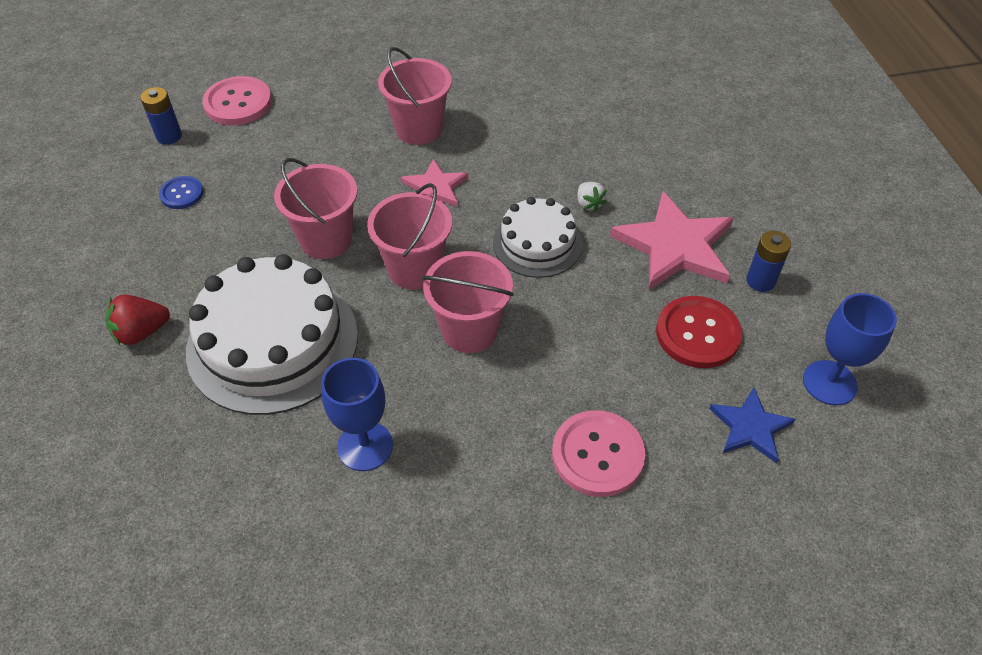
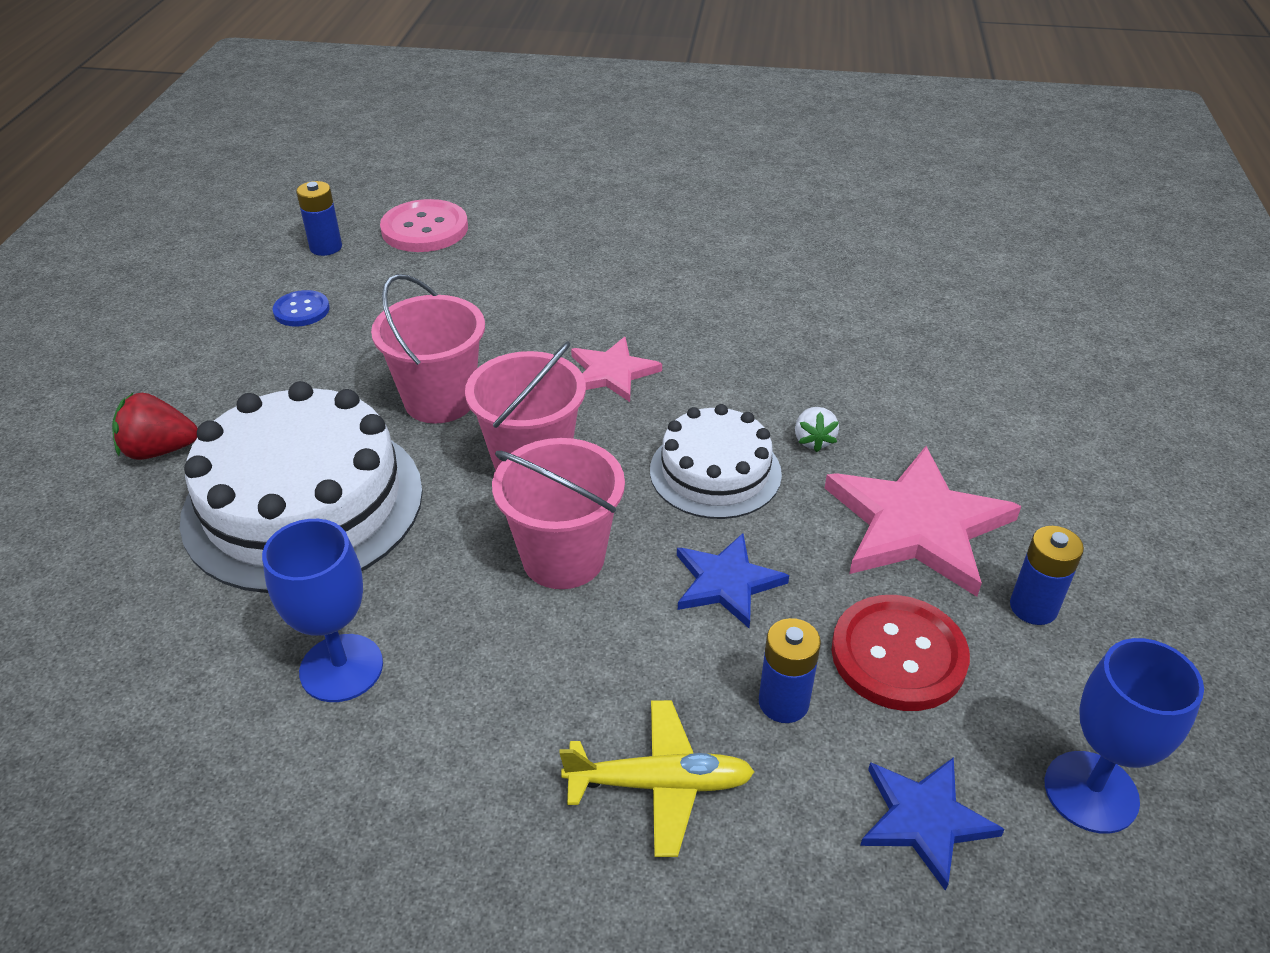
camera: 20 degrees right, 10 degrees down
pink bucket [378,47,452,145] -> none
pink button [552,410,645,497] -> yellow plane [560,700,755,857]
none -> blue star [677,533,789,628]
none -> blue battery [759,618,821,723]

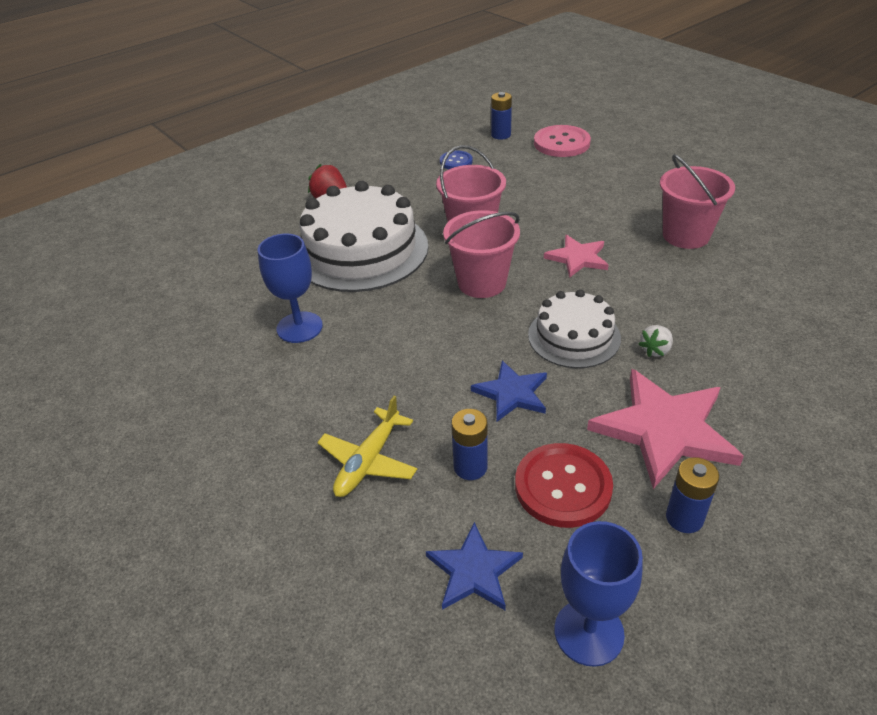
camera: 45 degrees right, 0 degrees up
pink bucket [492,438,625,589] -> pink bucket moved to [660,154,735,249]
yellow plane [560,700,755,857] -> yellow plane turned 75 degrees clockwise [317,396,417,497]

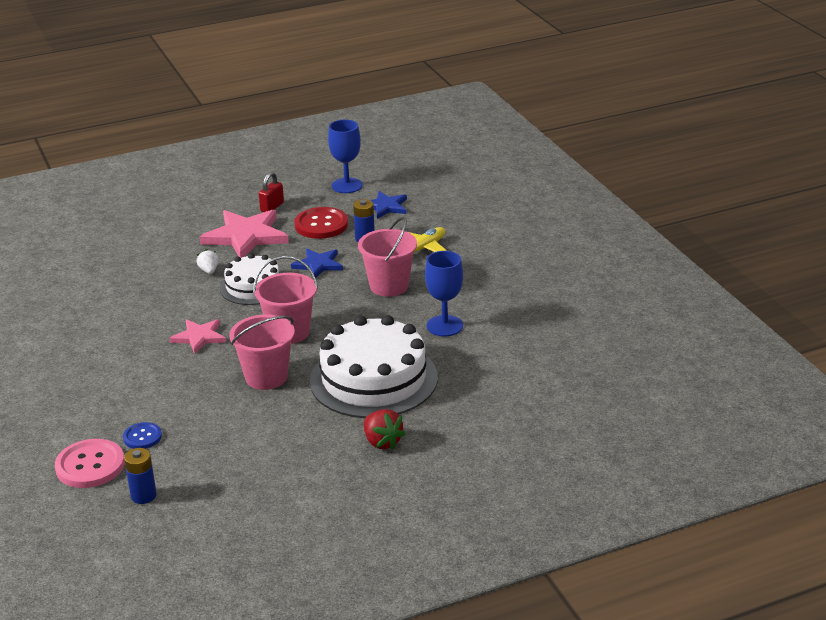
camera: 165 degrees left, 10 degrees down
blue button [440,151,473,169] -> blue button moved to [123,422,162,449]
white strawberry [638,325,673,357] -> white strawberry turned 75 degrees counterclockwise [196,249,219,274]
pink bucket [660,154,735,249] -> pink bucket moved to [358,217,417,297]
blue battery [666,457,719,533] -> red padlock [259,172,284,212]

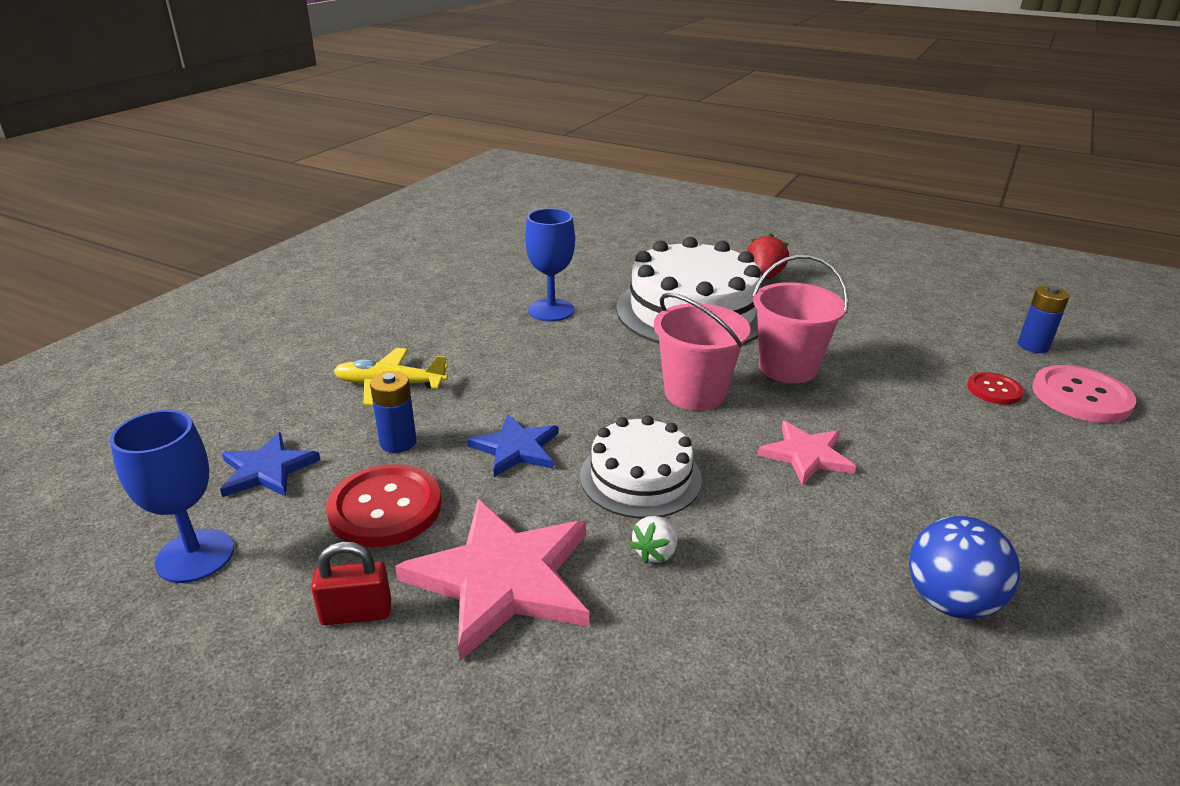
camera: 130 degrees left, 0 degrees up
blue button [123,422,162,449] -> red button [967,372,1024,405]
pink bucket [358,217,417,297] -> none
none -> blue ball [909,516,1020,619]

